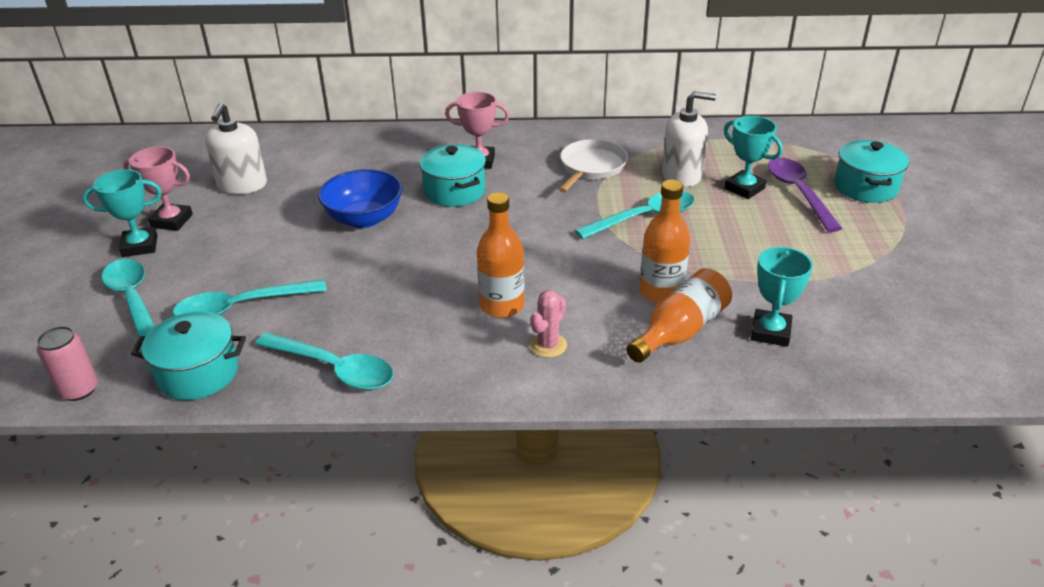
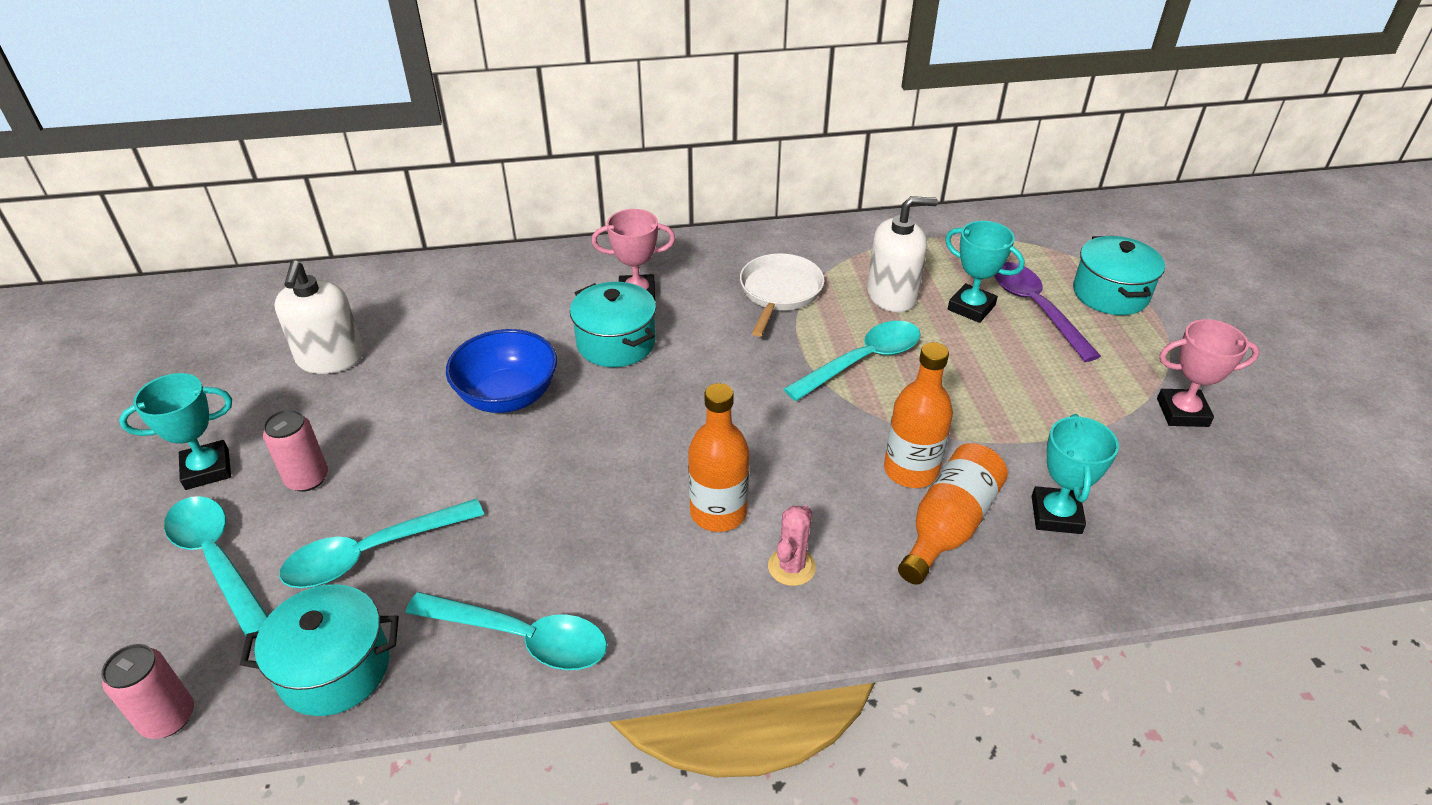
camera: 10 degrees left, 5 degrees up
pink trophy [123,146,193,231] -> pink trophy moved to [1157,319,1260,427]
none -> pink can [263,409,328,492]

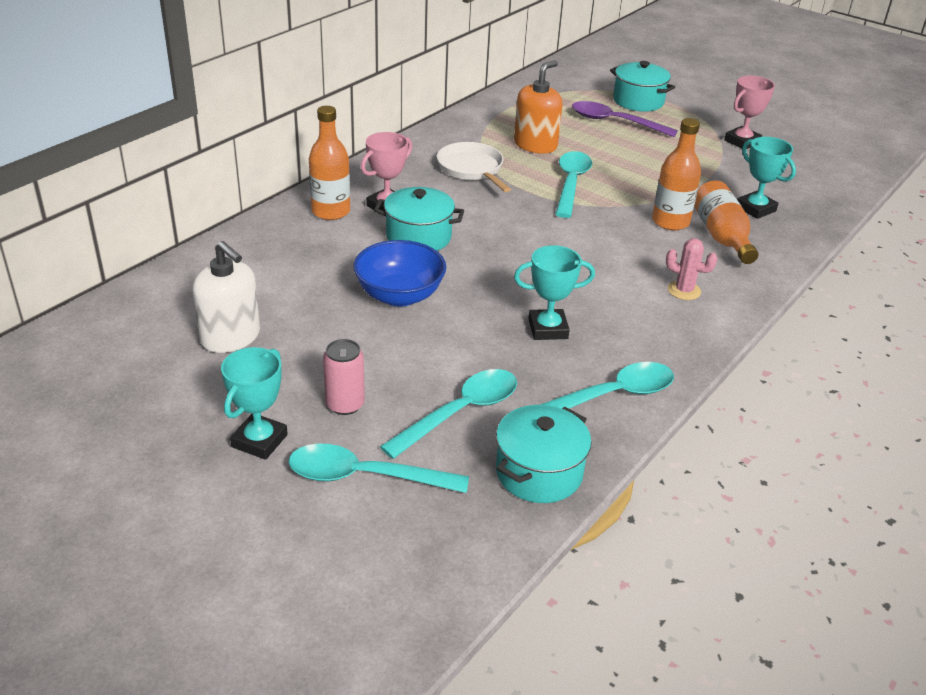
camera: 45 degrees left, 5 degrees down
pink can [101,644,194,739] -> none
turquoise spoon [279,499,484,588] -> turquoise spoon turned 150 degrees counterclockwise [380,369,517,459]
orange bottle [688,383,749,532] -> orange bottle moved to [309,106,350,220]
pink cactus [768,505,816,586] -> pink cactus turned 45 degrees counterclockwise [666,238,718,300]
white soap dispenser [867,196,938,312] -> orange soap dispenser [514,60,563,154]
turquoise trophy [945,221,1025,323] -> turquoise trophy moved to [514,245,595,340]

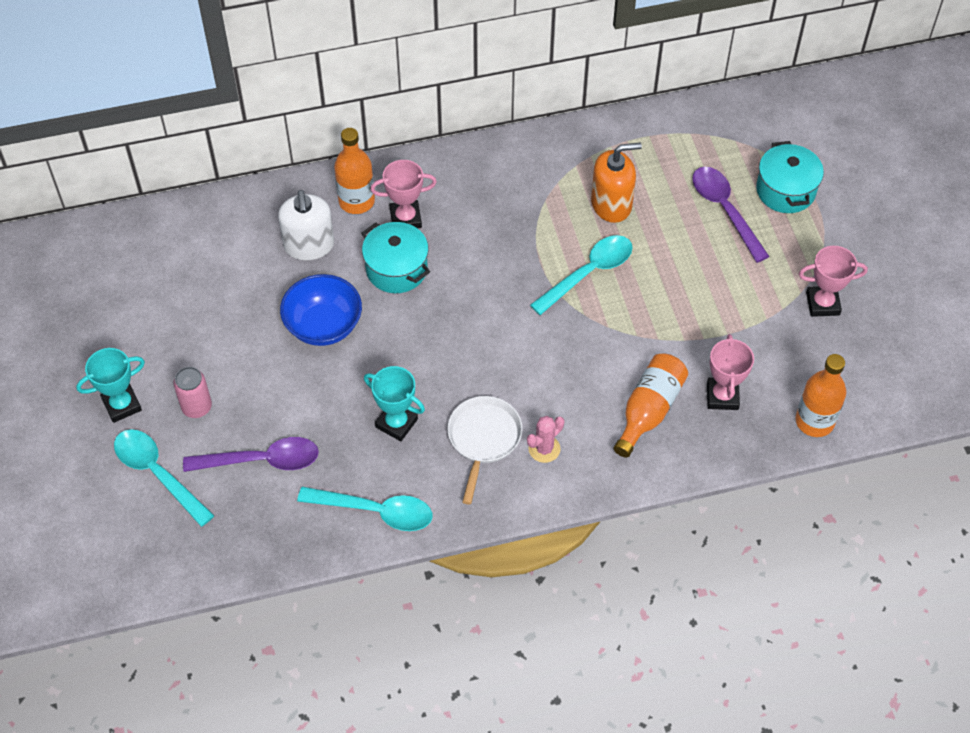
camera: 40 degrees right, 20 degrees up
white soap dispenser [192,241,260,353] -> white soap dispenser moved to [278,190,334,260]
turquoise spoon [380,369,517,459] -> purple spoon [183,437,319,472]
white pan [437,142,511,192] -> white pan moved to [447,396,523,505]
turquoise pot [496,405,592,503] -> none
orange bottle [652,118,701,230] -> orange bottle moved to [796,354,846,437]
pink cactus [666,238,718,300] -> pink cactus turned 75 degrees clockwise [527,416,564,463]
turquoise trophy [737,137,796,219] -> pink trophy [707,334,754,410]

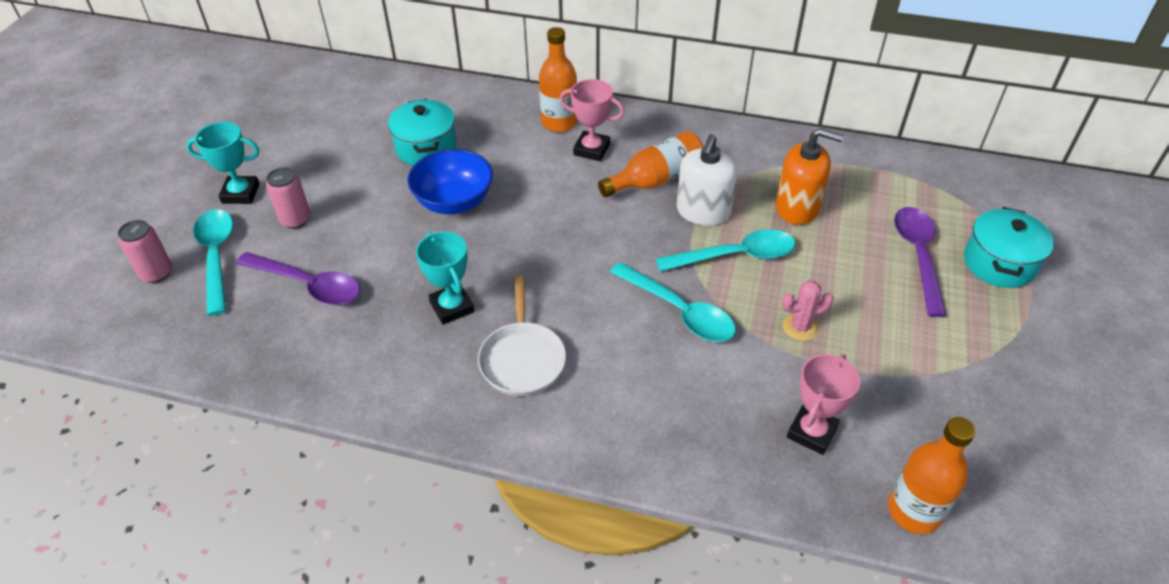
camera: 30 degrees right, 10 degrees down
white soap dispenser [278,190,334,260] -> white soap dispenser moved to [677,134,738,226]
turquoise spoon [297,487,433,531] -> turquoise spoon moved to [610,262,736,342]
turquoise pot [361,222,430,293] -> turquoise pot moved to [388,99,457,166]
white pan [447,396,523,505] -> white pan turned 135 degrees clockwise [478,276,566,396]
pink cactus [527,416,564,463] -> pink cactus moved to [782,280,834,341]
orange bottle [614,353,688,458] -> orange bottle moved to [598,131,704,197]
pink trophy [799,246,868,317] -> none
none -> pink can [118,220,172,283]

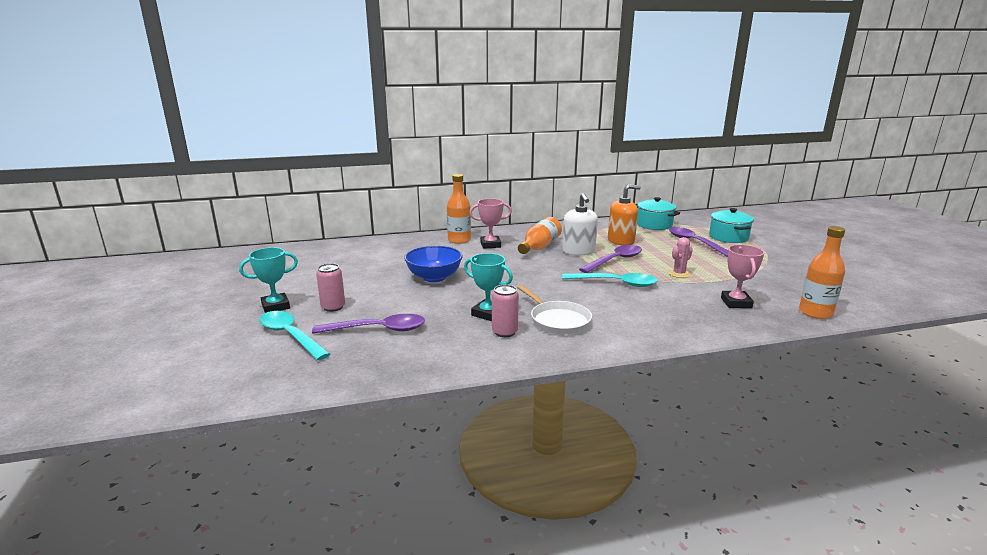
camera: 30 degrees left, 25 degrees down
pink can [118,220,172,283] -> pink can moved to [492,285,519,337]
turquoise pot [388,99,457,166] -> turquoise pot moved to [636,197,680,230]
turquoise spoon [656,229,795,271] -> purple spoon [579,245,642,273]

